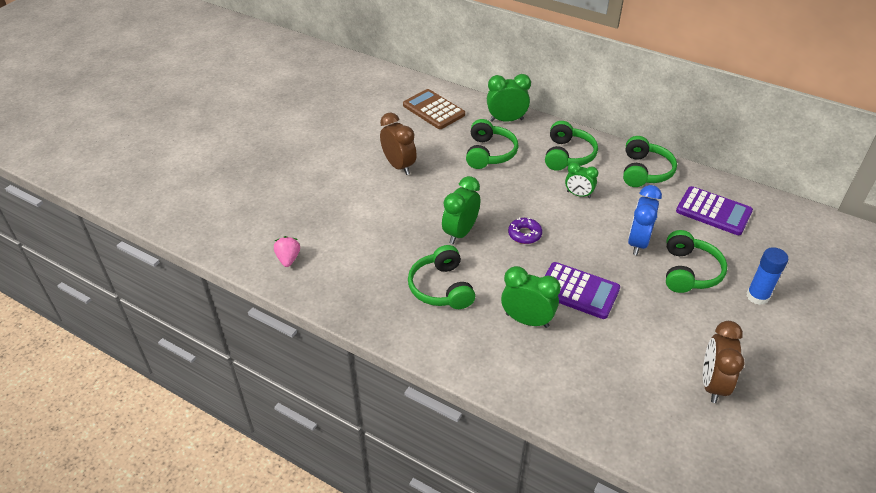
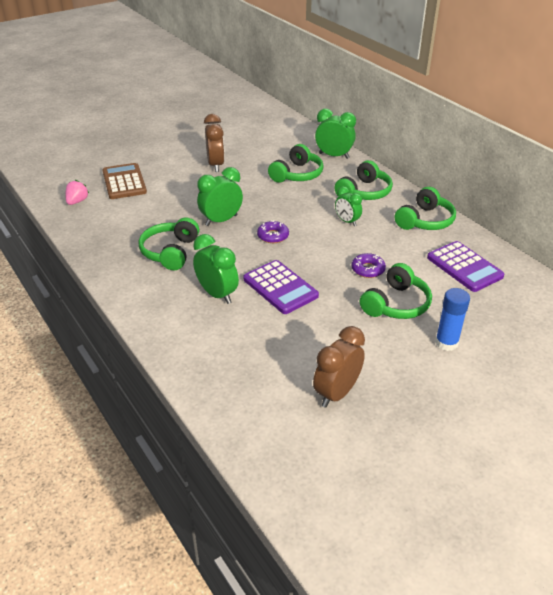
camera: 25 degrees right, 5 degrees down
brown calculator [403,89,465,129] -> brown calculator moved to [102,163,147,199]
blue clock [628,185,662,255] -> purple donut [351,253,386,278]

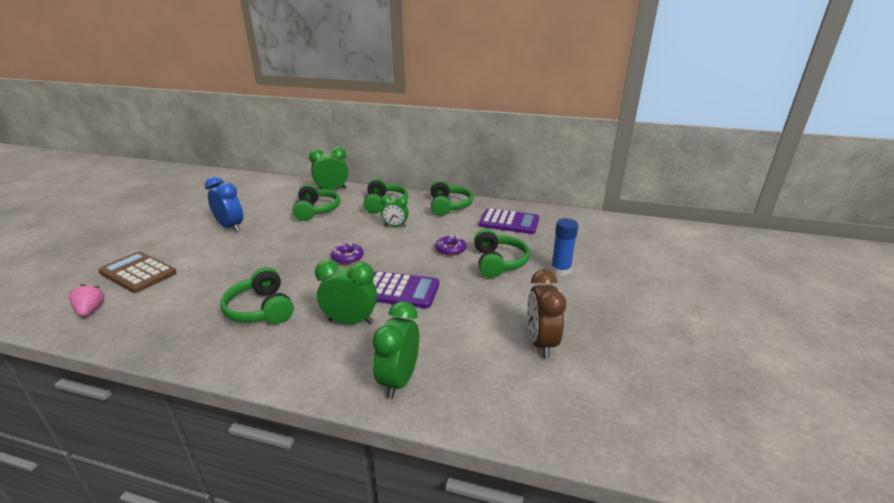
camera: 40 degrees left, 10 degrees down
green clock [197,167,243,226] -> green clock moved to [372,301,419,399]
brown clock [204,114,225,172] -> blue clock [205,176,243,232]

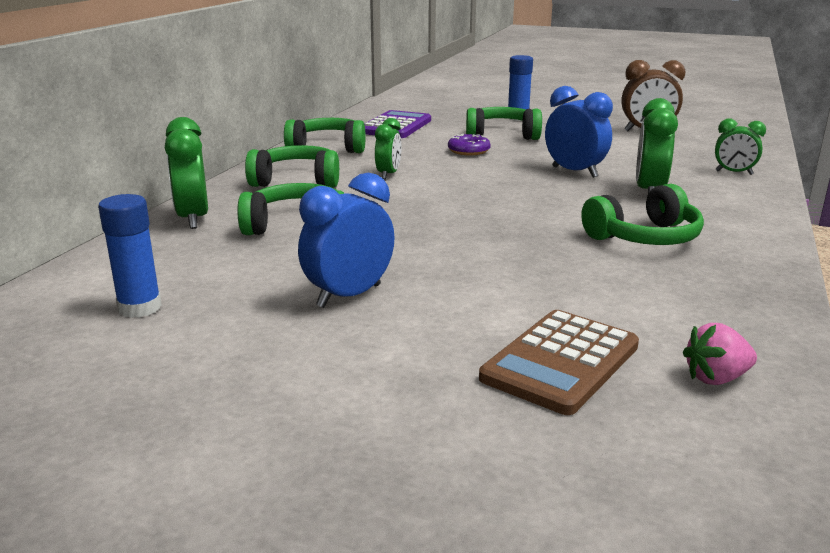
camera: 85 degrees left, 5 degrees down
purple donut [331,243,364,264] -> none
green clock [372,301,419,399] -> green clock [715,118,766,175], size x0.65
purple calculator [373,271,439,308] -> blue clock [545,86,613,178]
none -> blue glue stick [98,194,162,318]

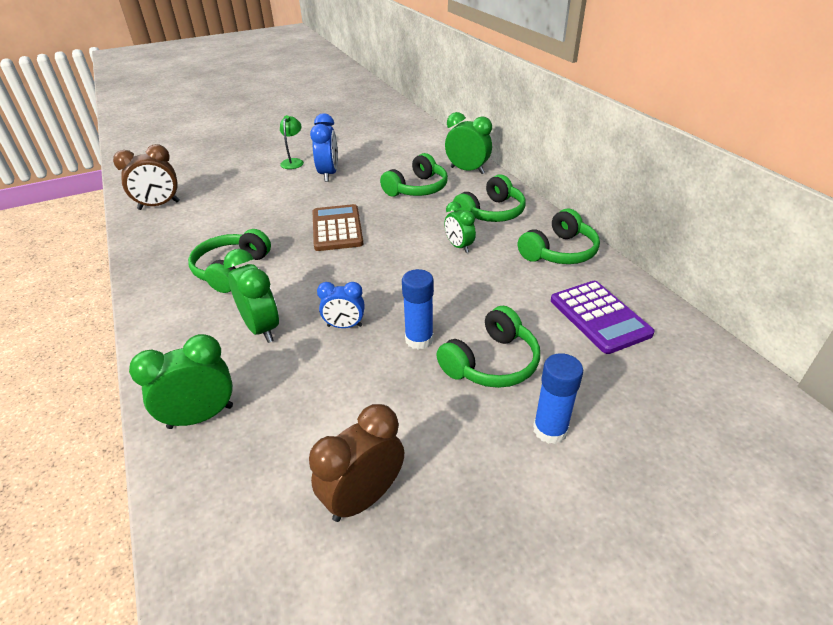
camera: 135 degrees right, 15 degrees up
blue glue stick [98,194,162,318] -> blue glue stick moved to [402,269,434,350]
purple donut [448,134,491,155] -> none
brown calculator [479,310,639,415] -> brown calculator moved to [313,204,363,251]
blue clock [545,86,613,178] -> blue clock [317,282,365,328], size x0.65
pink strawberry [683,323,757,385] -> brown clock [113,144,180,210]
green clock [715,118,766,175] -> green clock [129,334,233,429], size x1.54
none -> green lamp [280,115,304,169]

